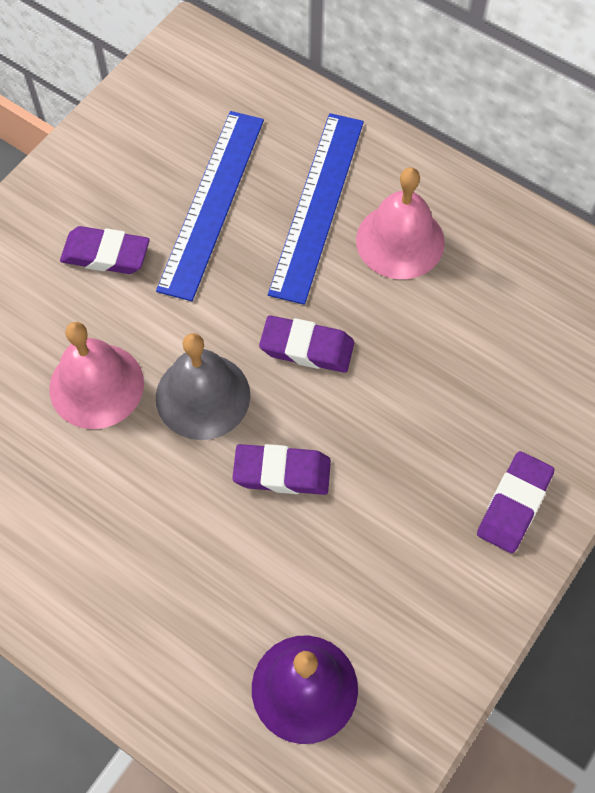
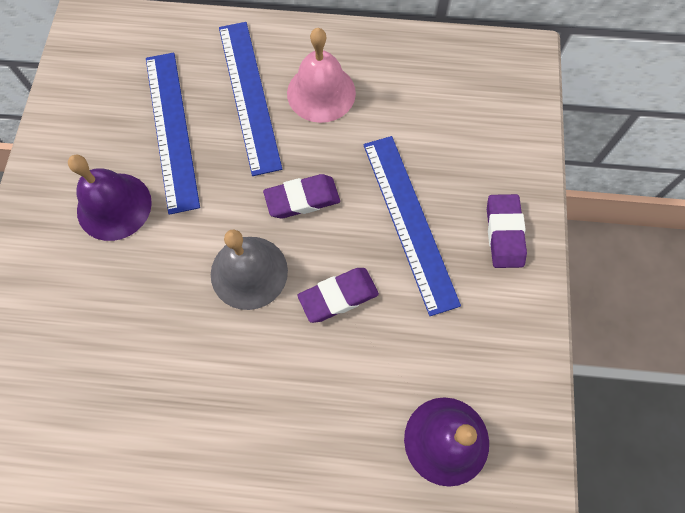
camera: 30 degrees left, 5 degrees up
pink bell [49,322,144,429] -> none
purple eraser [60,226,150,274] -> purple bell [68,155,152,241]
none -> blue ruler [363,136,461,316]

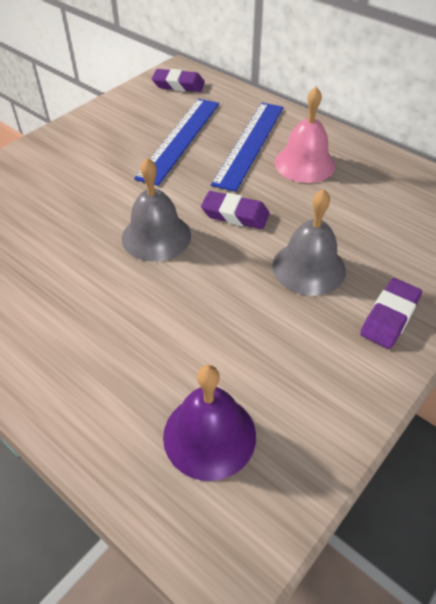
camera: 35 degrees right, 20 degrees down
purple bell [68,155,152,241] -> none
purple eraser [298,268,379,323] -> purple eraser moved to [152,69,205,92]
blue ruler [363,136,461,316] -> grey bell [272,189,346,296]

